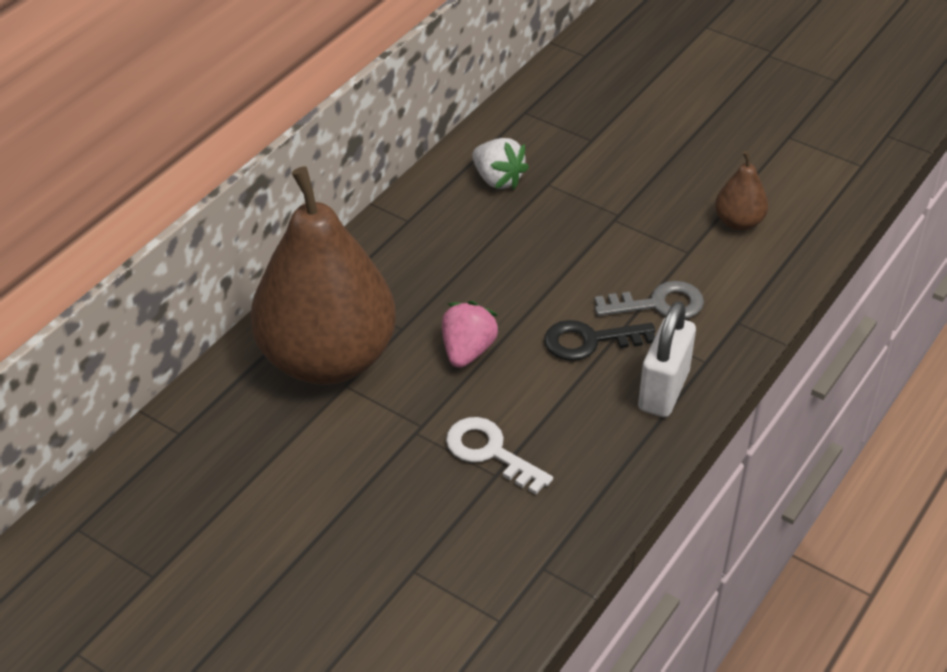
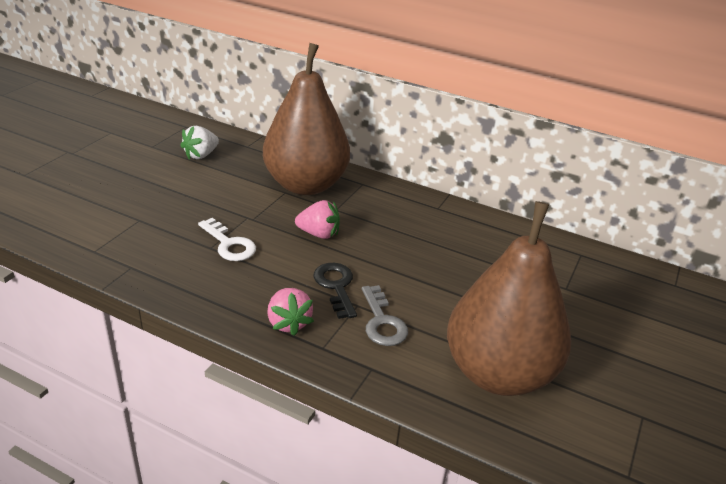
camera: 80 degrees right, 10 degrees down
white key [446,417,553,494] -> white key turned 105 degrees clockwise [198,218,256,261]
white strawberry [472,138,529,189] -> white strawberry moved to [180,126,219,159]
white padlock [638,301,696,417] -> pink strawberry [267,288,314,336]
brown pear [715,151,768,231] -> brown pear [447,201,571,396], size x2.46

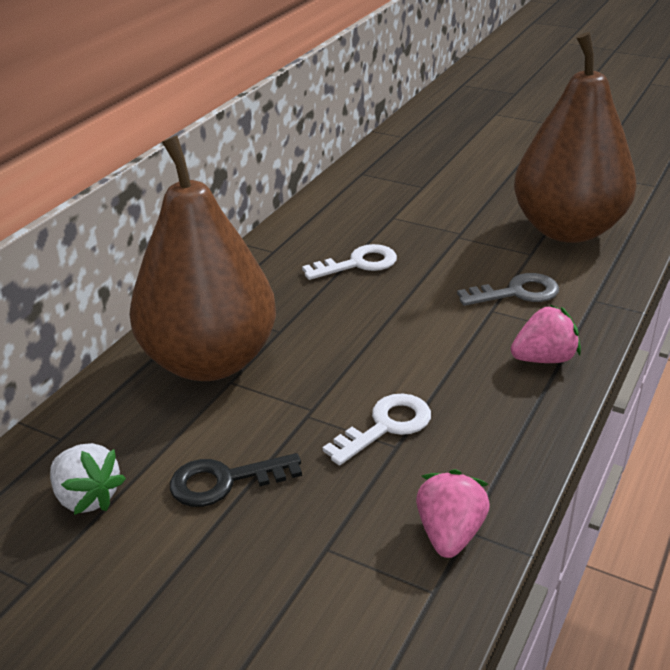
camera: 85 degrees left, 0 degrees up
pink strawberry [295,200,340,239] -> pink strawberry moved to [416,469,490,558]
black key [313,263,357,319] -> black key moved to [170,453,302,507]
none -> white key [302,244,397,280]

